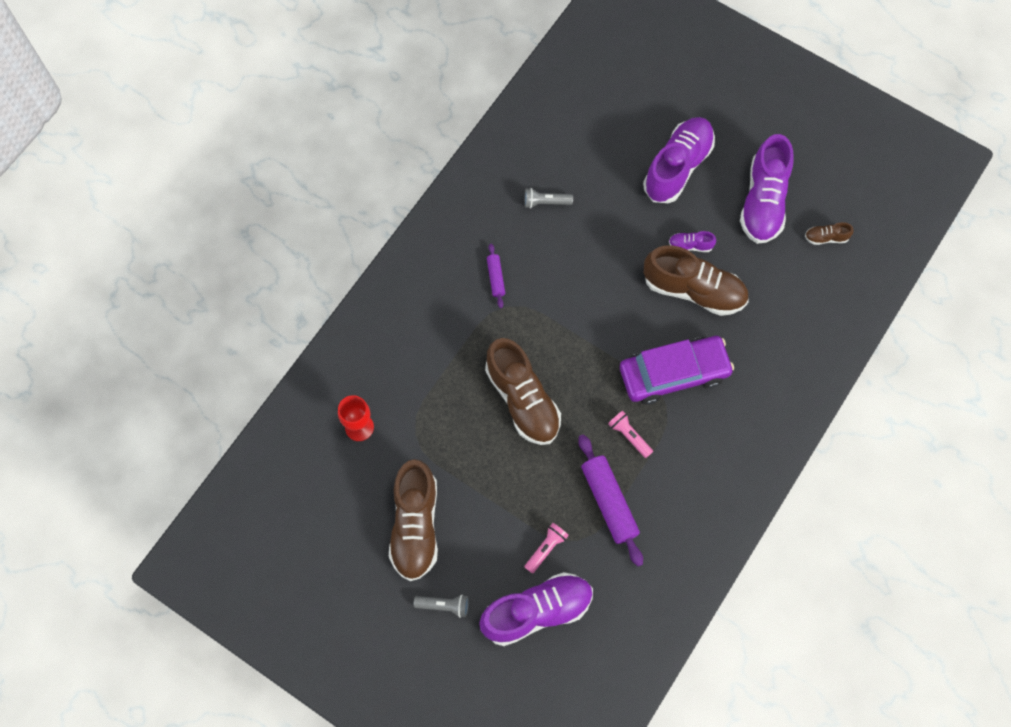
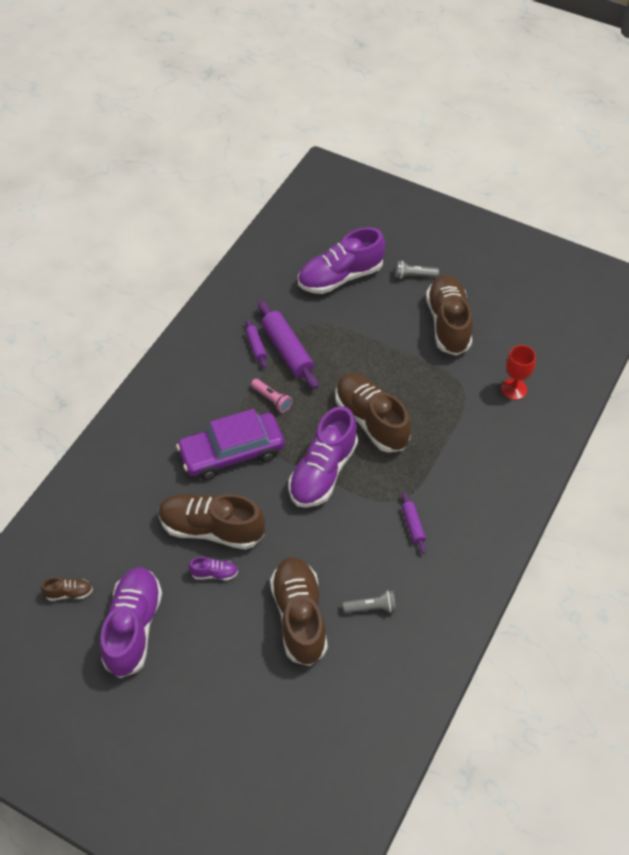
camera: 175 degrees right, 15 degrees down
pink flashlight [524,523,569,574] -> none
purple shoe [643,117,715,203] -> purple shoe moved to [289,406,358,508]
none -> purple rolling pin [245,319,267,368]
none -> brown shoe [270,557,328,666]

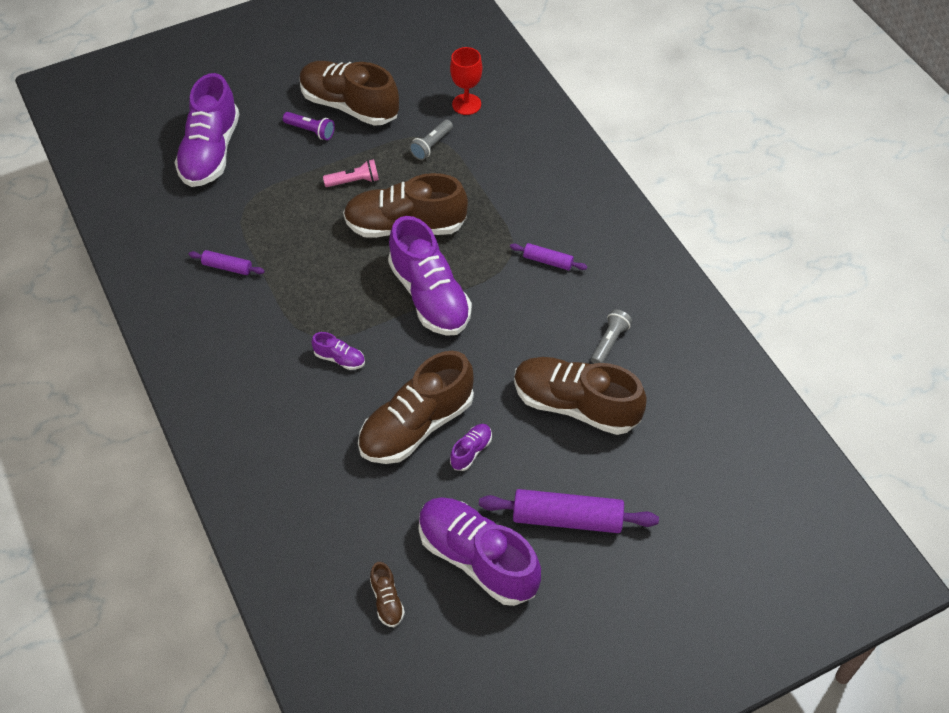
camera: 55 degrees left, 0 degrees up
brown shoe [41,578,93,601] -> brown shoe turned 135 degrees clockwise [370,562,405,627]
purple car [176,409,285,480] -> purple shoe [311,332,365,370]
pink flashlight [251,379,293,413] -> pink flashlight moved to [323,159,379,187]
purple rolling pin [258,301,318,389] -> purple rolling pin moved to [479,489,659,533]
grey flashlight [395,261,439,279] -> grey flashlight moved to [409,120,453,160]
none -> purple flashlight [283,112,335,140]

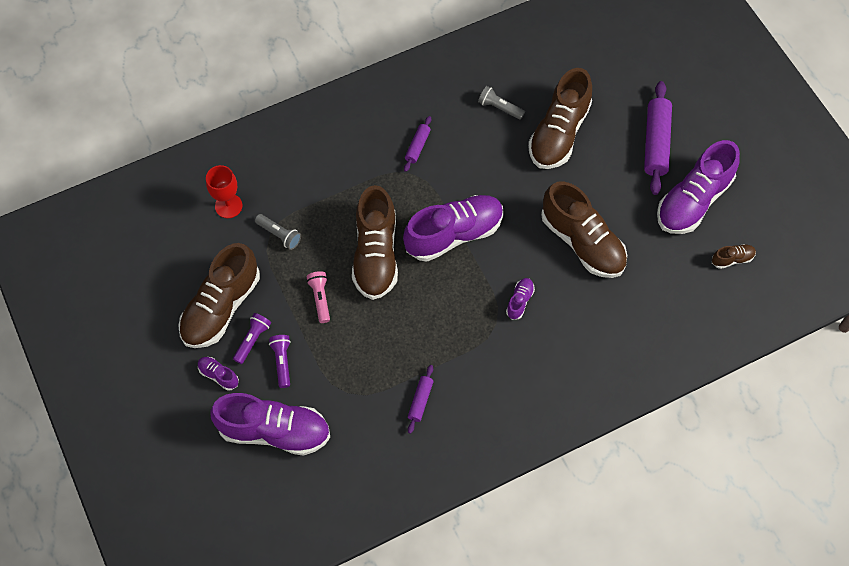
camera: 90 degrees left, 10 degrees up
purple shoe [450,424,492,471] -> purple shoe moved to [198,357,239,390]
none -> purple flashlight [269,335,291,388]

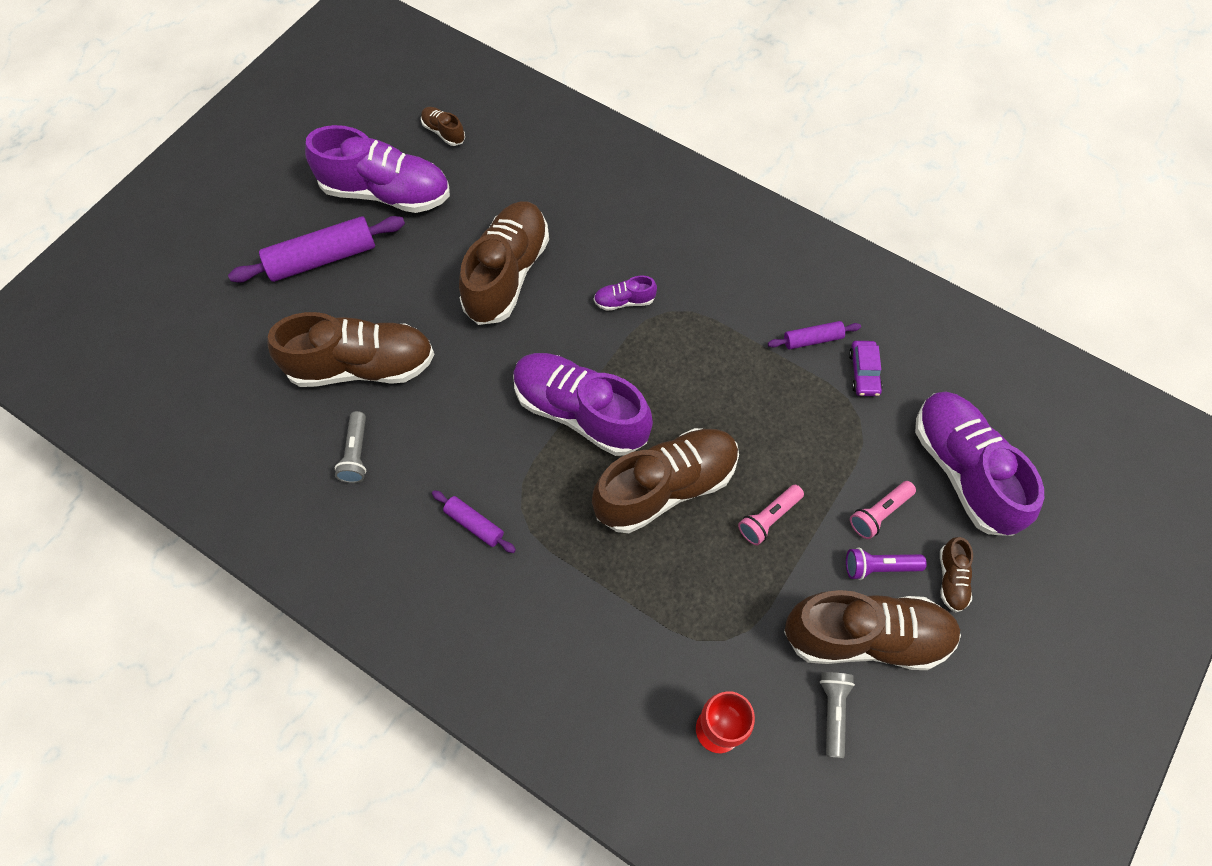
camera: 120 degrees left, 0 degrees up
purple shoe [198,357,239,390] -> brown shoe [940,537,973,612]
grey flashlight [255,214,301,250] -> grey flashlight moved to [820,672,855,758]
purple flashlight [269,335,291,388] -> pink flashlight [850,481,916,539]
purple rolling pin [404,116,431,172] -> purple rolling pin turned 45 degrees clockwise [432,490,516,553]
none -> purple car [849,341,883,396]

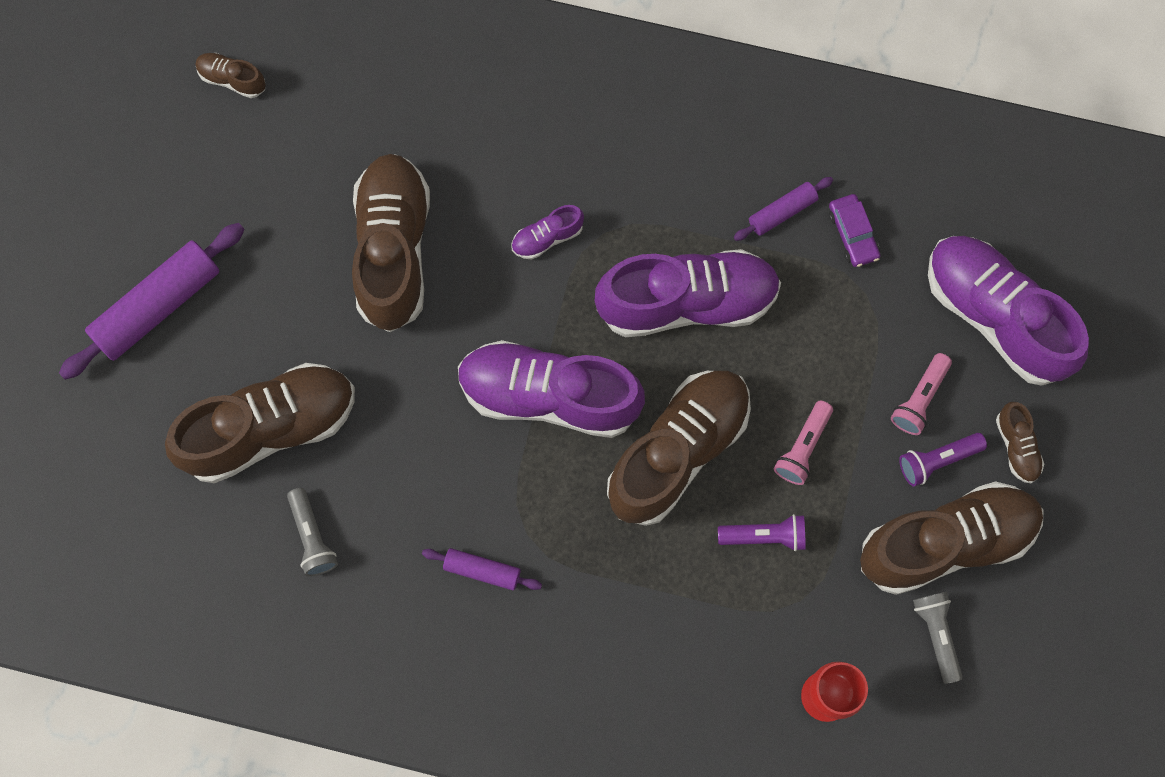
camera: 20 degrees left, 10 degrees up
purple shoe [305,125,450,213] -> purple shoe moved to [595,249,781,337]
none -> purple flashlight [718,514,806,551]

